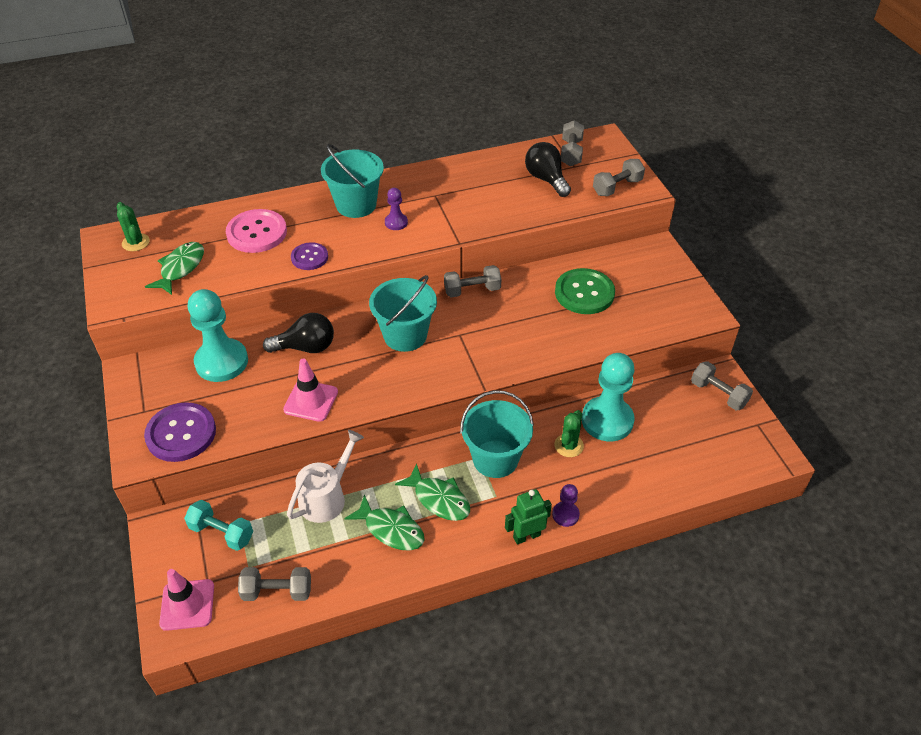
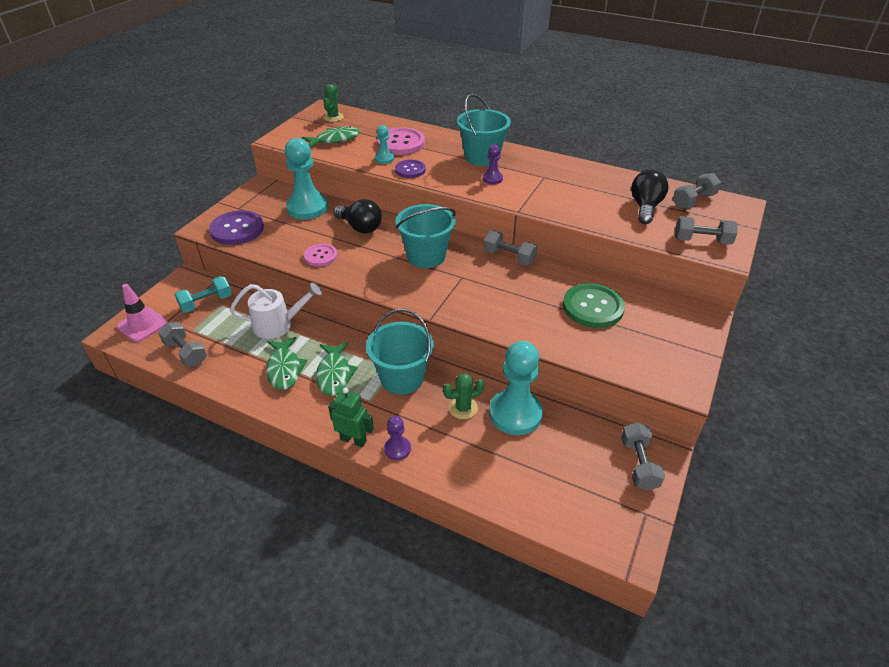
camera: 45 degrees right, 5 degrees down
turquoise dumbbell [184,500,253,551] -> turquoise dumbbell turned 75 degrees clockwise [174,276,232,313]
pink traffic cone [283,358,338,422] -> pink button [304,244,338,266]
none -> turquoise pawn [375,125,394,164]

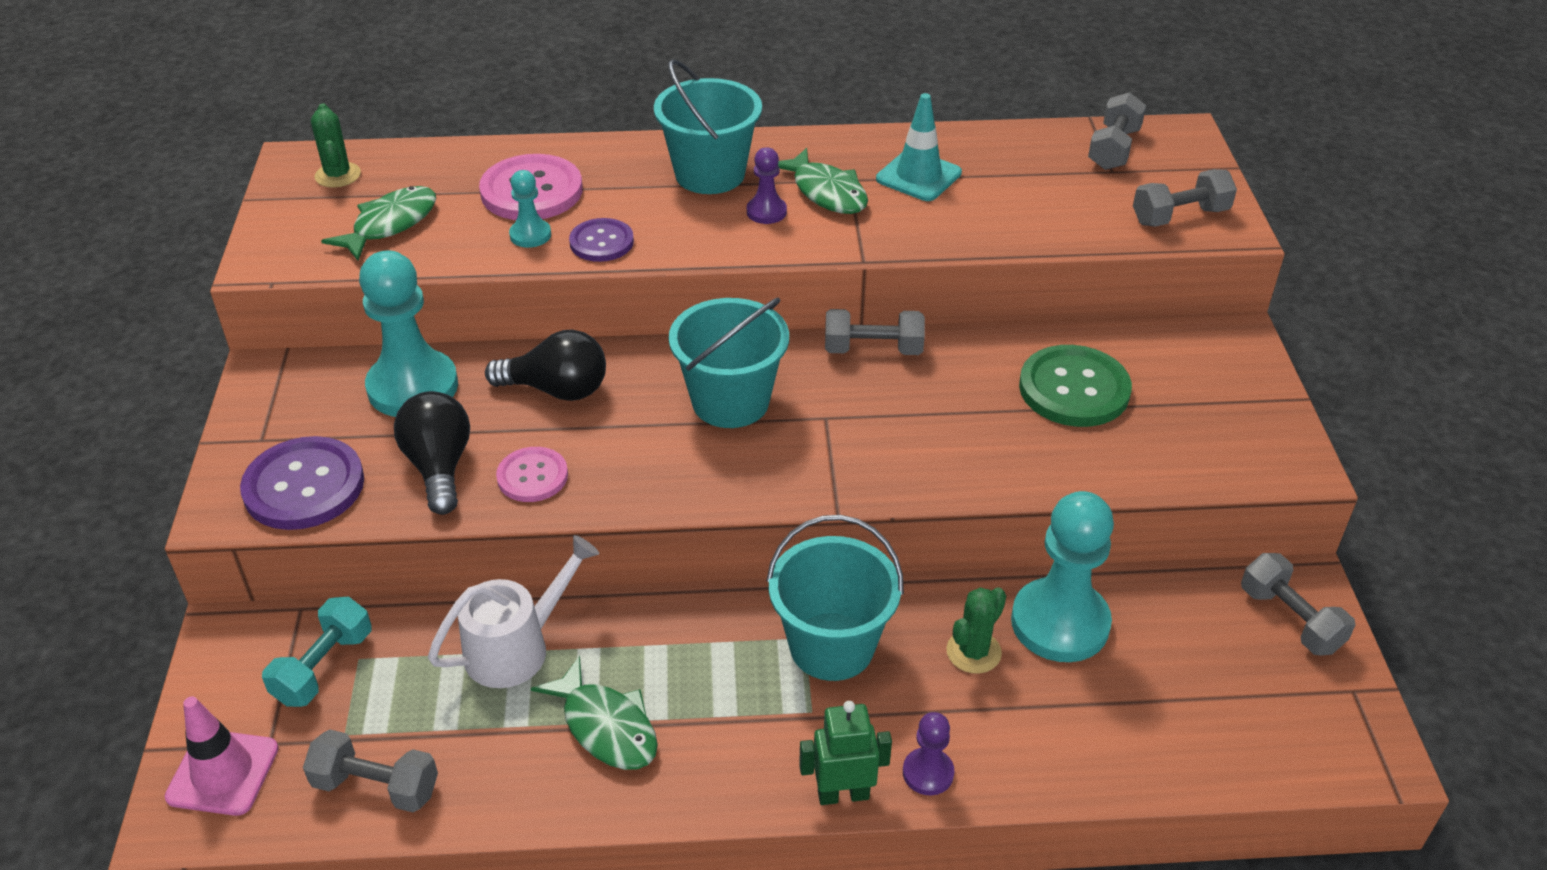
camera: 30 degrees left, 0 degrees up
green fish [316,342,358,396] -> green fish moved to [778,148,868,214]
black light bulb [631,170,669,224] -> black light bulb moved to [394,391,470,515]
none -> turquoise traffic cone [876,93,962,201]

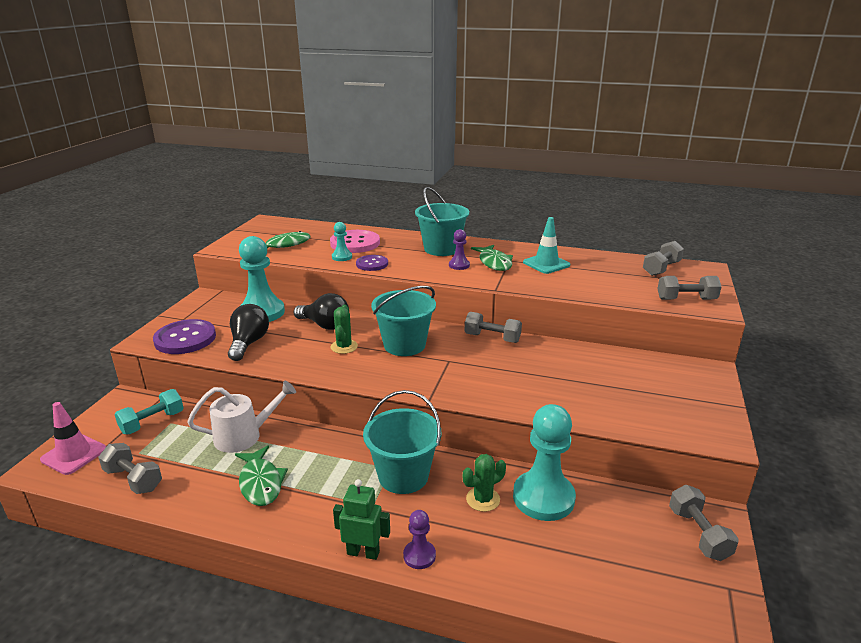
camera: 20 degrees right, 15 degrees down
green cactus [311,103,361,188] -> green cactus moved to [331,305,358,354]
pink button [496,447,568,502] -> none
green button [1019,345,1132,427] -> none

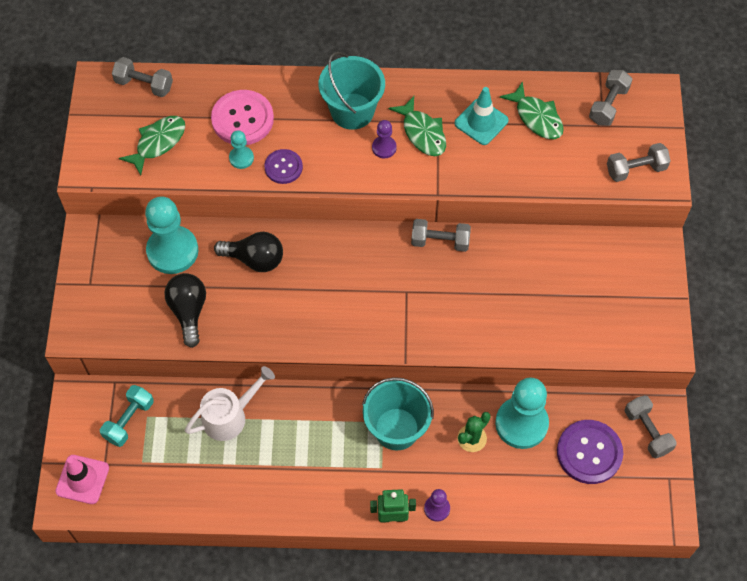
camera: 15 degrees left, 35 degrees up
grey dumbbell [98,443,162,494] -> grey dumbbell moved to [112,57,173,97]
purple button [153,319,216,354] -> purple button moved to [557,420,623,484]
green fish [235,445,288,506] -> green fish moved to [500,81,564,139]
green cactus [331,305,358,354] -> none
turquoise bucket [371,286,436,356] -> none

